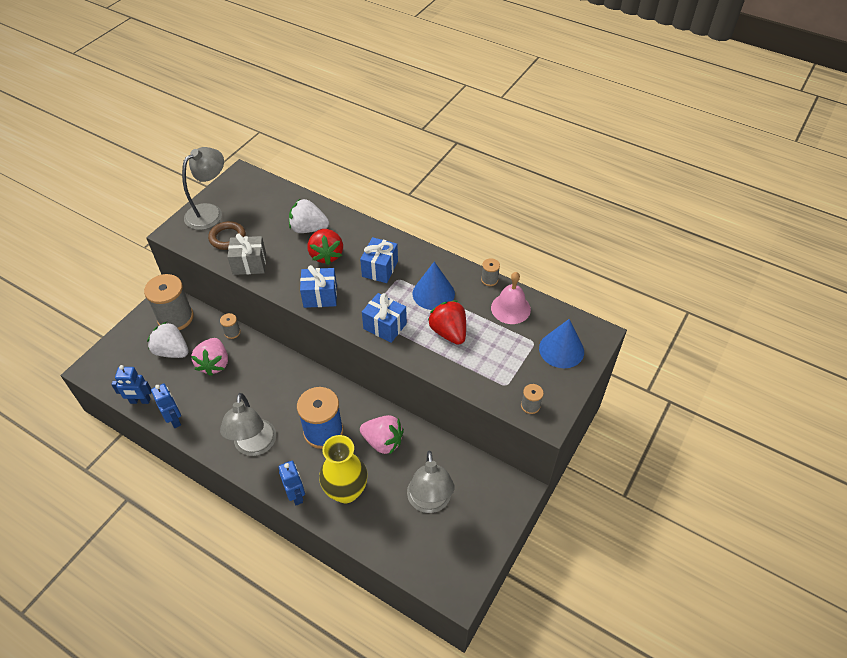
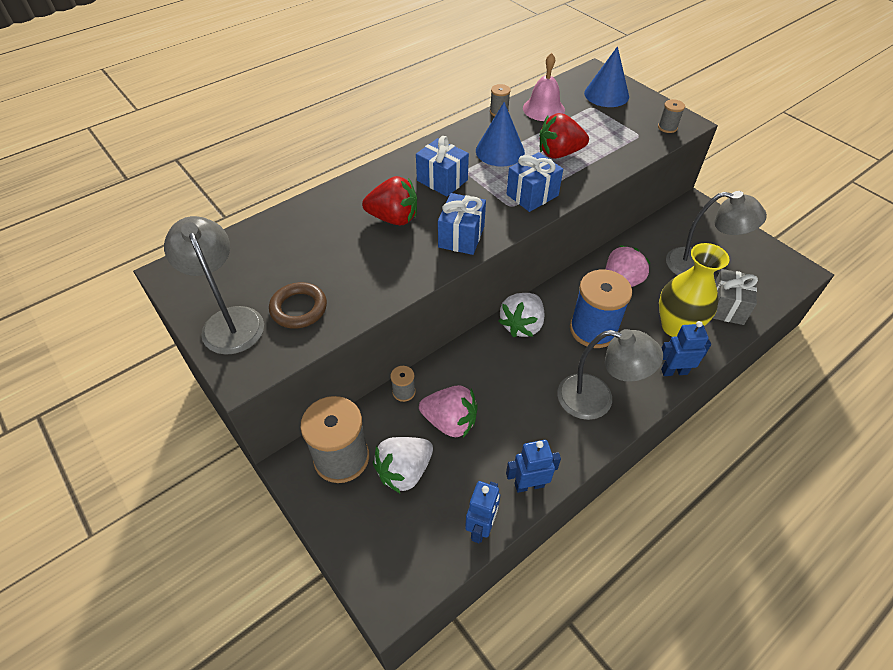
camera: 70 degrees left, 0 degrees up
grey gift [228,233,266,275] -> grey gift moved to [712,269,758,325]
white strawberry [289,198,329,233] -> white strawberry moved to [499,293,544,337]

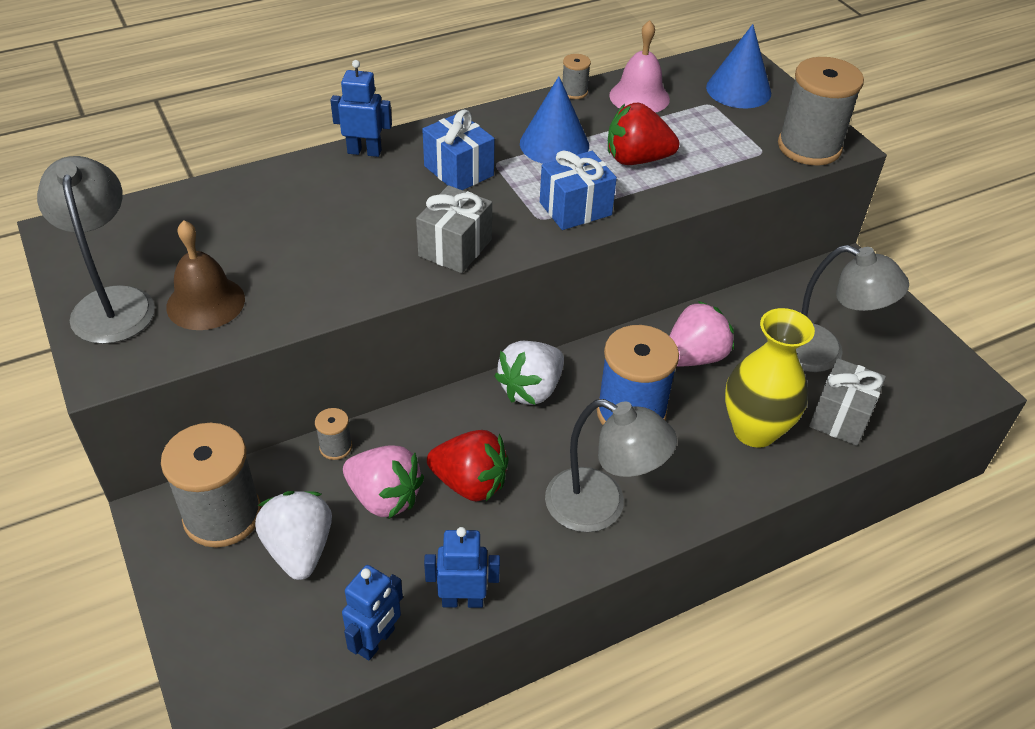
camera: 10 degrees right, 5 degrees down
brown ring [269,282,327,329] -> brown bell [166,220,245,330]
red strawberry [362,176,417,226] -> red strawberry moved to [427,430,509,502]
white strawberry [373,437,433,494] -> white strawberry turned 105 degrees clockwise [255,491,332,580]
blue gift [438,193,486,255] -> grey gift [416,185,492,273]
grey spool [658,99,685,133] -> grey spool [778,57,864,165], size x2.23
blue robot [661,321,711,376] -> blue robot moved to [330,60,392,157]

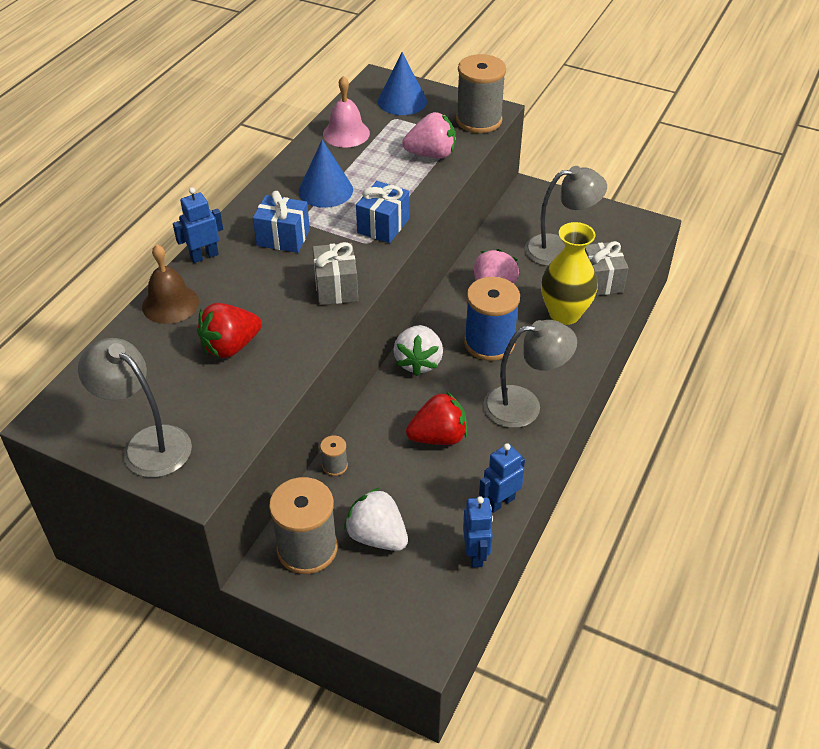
camera: 35 degrees left, 0 degrees up
brown bell [166,220,245,330] -> brown bell moved to [142,244,199,324]
pink strawberry [343,446,424,518] -> pink strawberry moved to [402,112,455,159]
grey spool [562,54,591,99] -> none
red strawberry [608,103,679,165] -> red strawberry moved to [197,303,262,359]

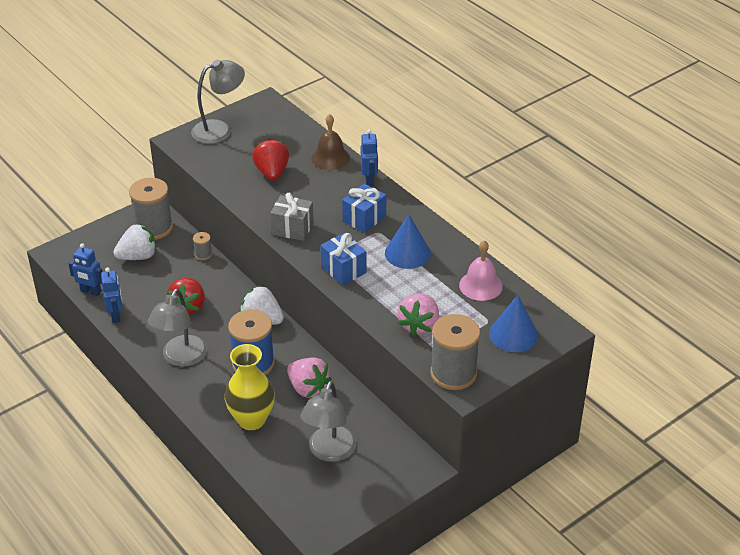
camera: 115 degrees right, 5 degrees down
grey gift [585,241,628,296] -> none

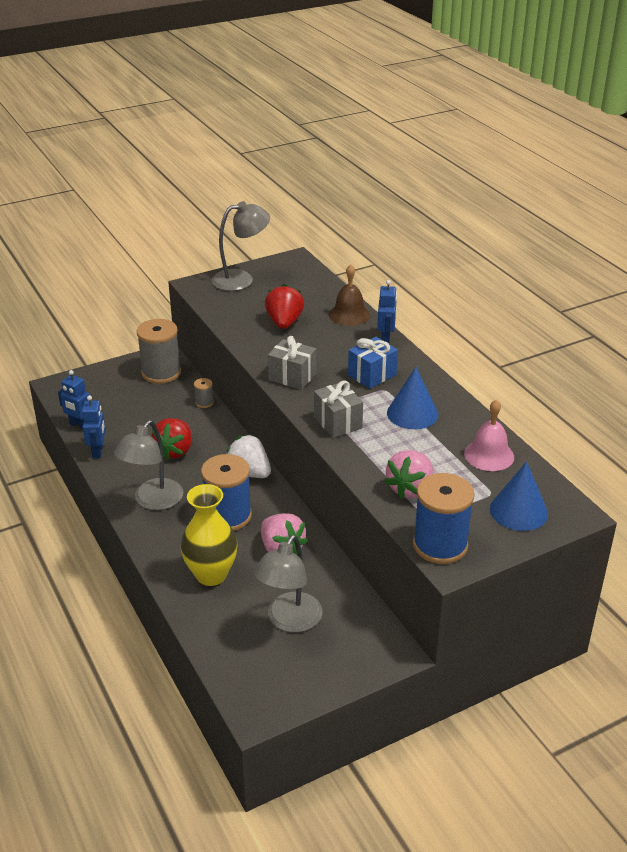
camera: 10 degrees right, 5 degrees down
white strawberry [113,224,156,260] -> none
blue gift [321,233,366,285] -> grey gift [314,380,363,438]
grey spool [430,314,480,390] -> blue spool [413,473,475,564]

